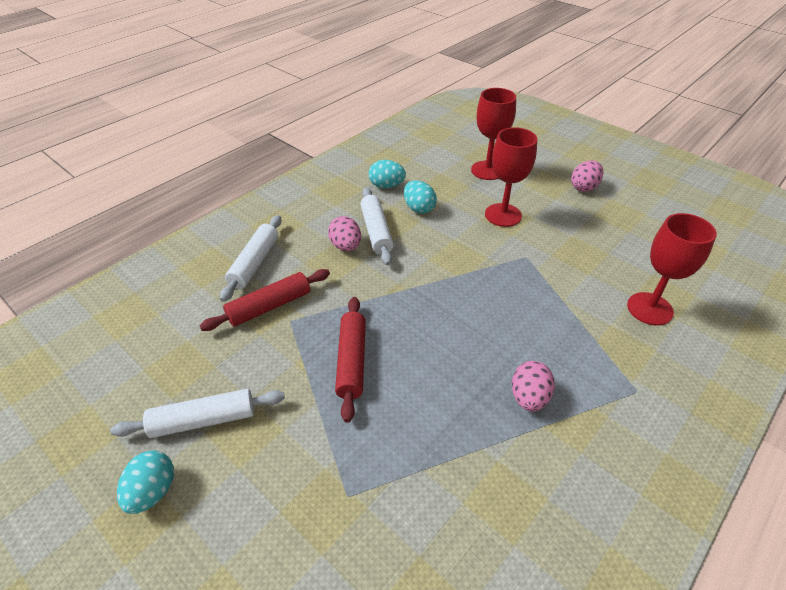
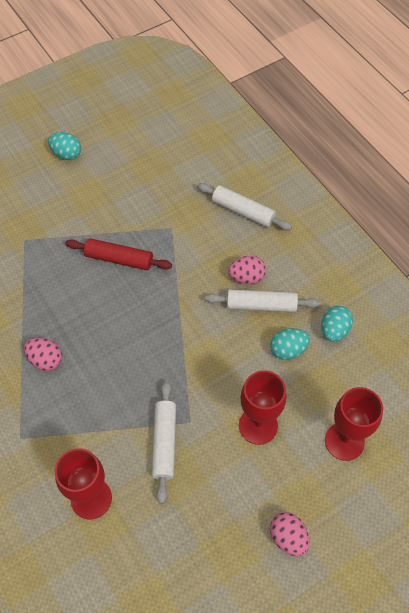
camera: 105 degrees right, 15 degrees up
white rolling pin [110,389,285,438] -> white rolling pin moved to [152,381,176,504]
red rolling pin [200,269,330,331] -> none

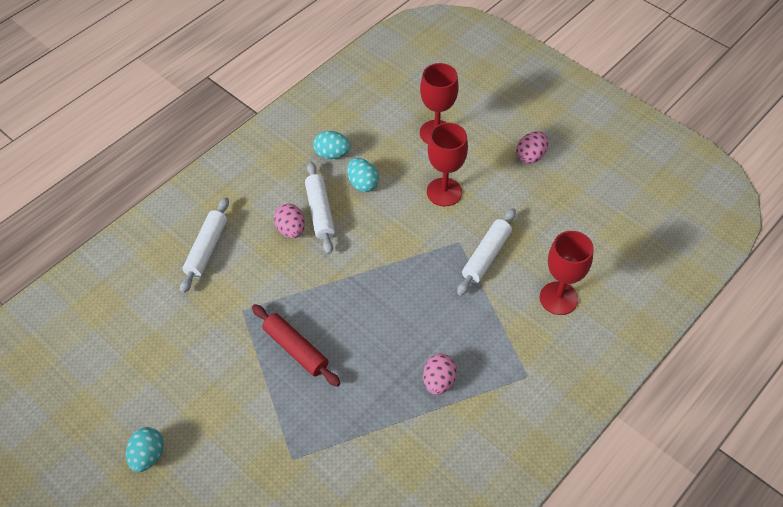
camera: 105 degrees left, 5 degrees down
red rolling pin [65,238,172,270] -> red rolling pin turned 45 degrees counterclockwise [252,304,341,387]
white rolling pin [152,381,176,504] -> white rolling pin turned 45 degrees counterclockwise [457,208,516,296]

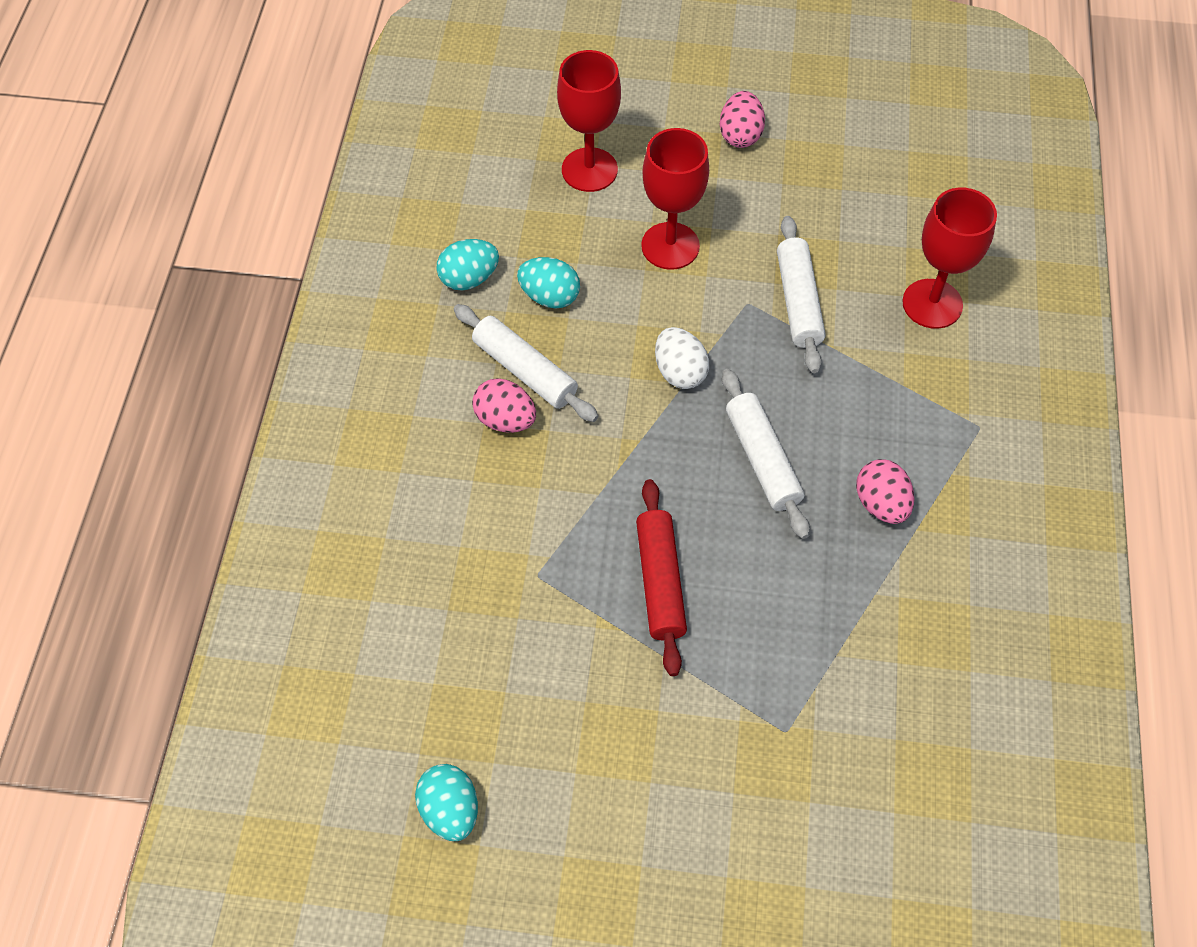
camera: 35 degrees left, 5 degrees up
turquoise egg [126,427,164,472] -> turquoise egg moved to [415,764,478,841]
white rolling pin [180,197,229,293] -> white rolling pin moved to [722,369,810,539]
red rolling pin [252,304,341,387] -> red rolling pin turned 75 degrees clockwise [636,479,687,676]
none -> white egg [655,327,709,389]

